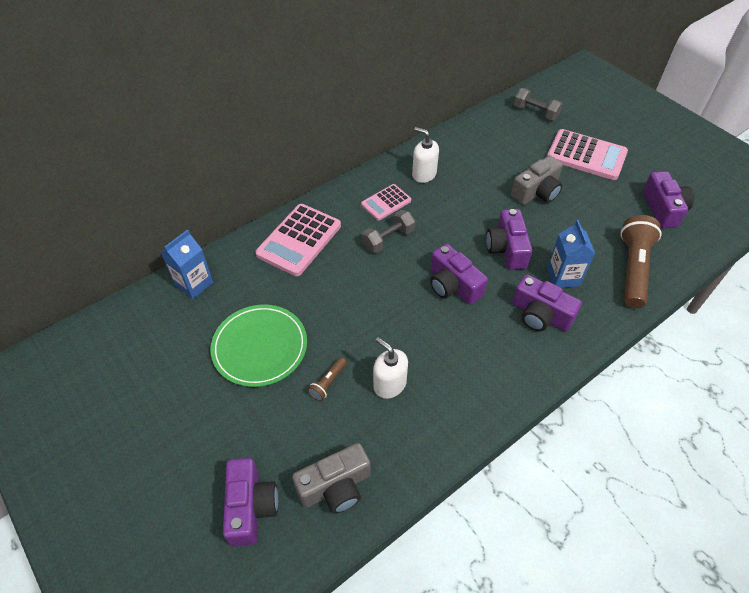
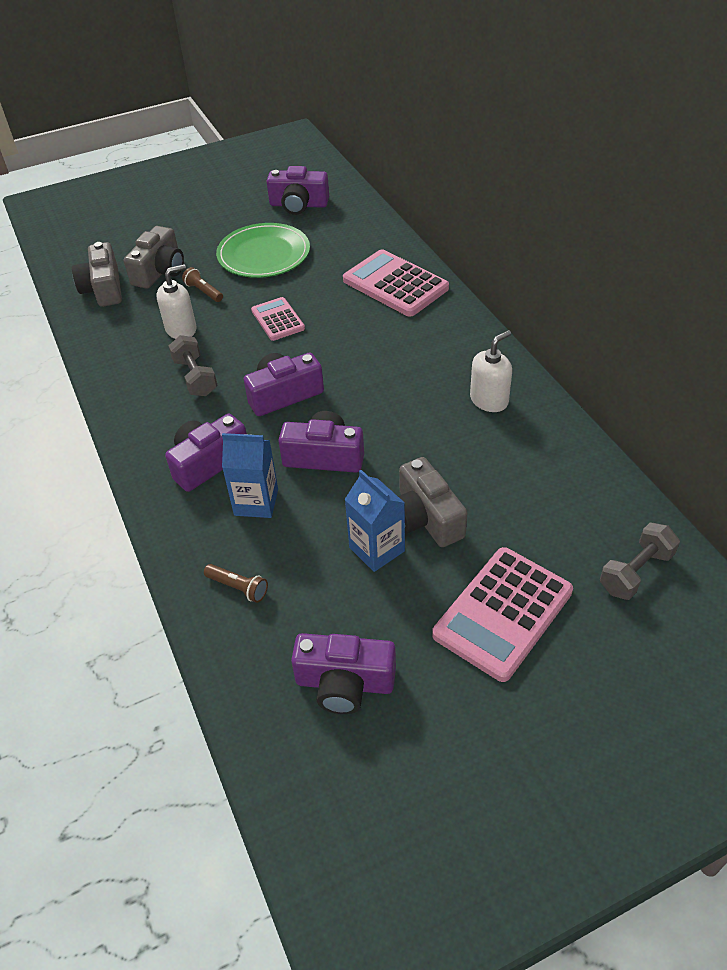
camera: 105 degrees right, 5 degrees down
blue carton [161,229,213,299] -> blue carton moved to [345,470,405,572]
purple camera [223,458,278,547] -> purple camera moved to [267,166,329,215]
pink calculator [361,184,411,221] -> pink calculator moved to [251,297,305,341]
grey dumbbell [362,210,415,253] -> grey dumbbell moved to [169,335,218,396]
brown flashlight [620,215,662,308] -> brown flashlight [204,564,268,603], size x0.45
none -> grey camera [124,226,184,289]

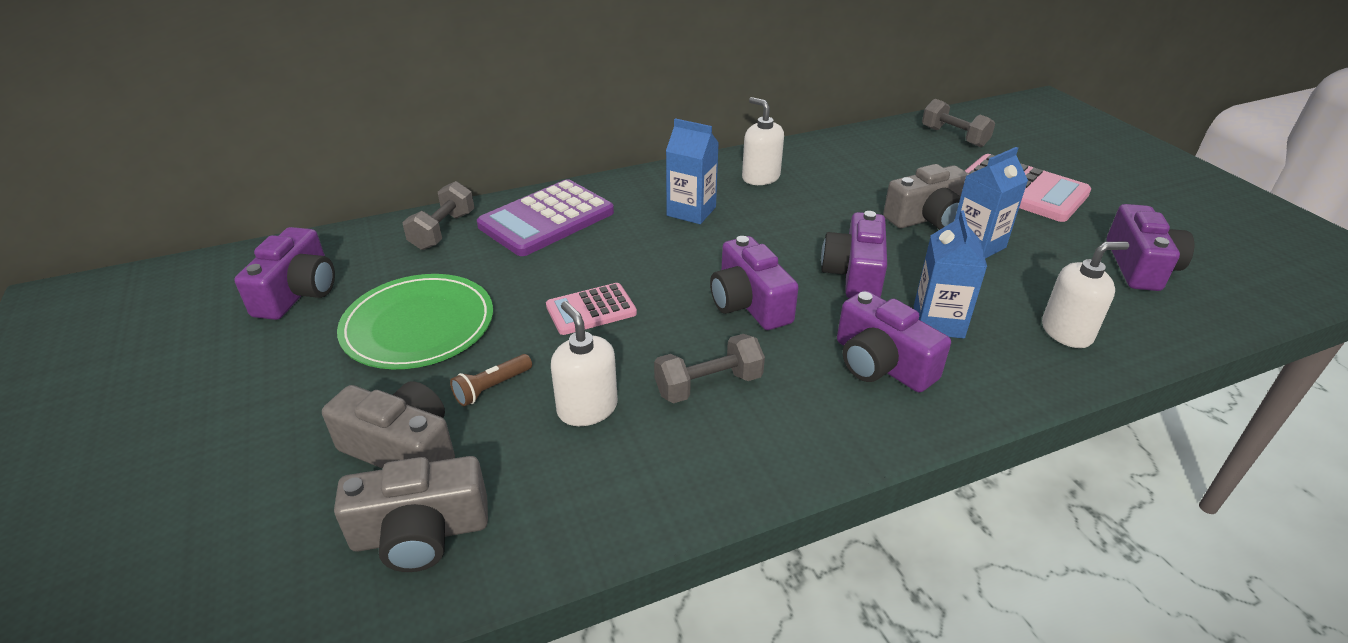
camera: 90 degrees left, 10 degrees down
brown flashlight [204,564,268,603] -> white soap dispenser [1042,242,1129,348]
pink calculator [343,249,449,317] -> purple calculator [477,179,614,256]
none -> grey dumbbell [402,181,475,250]
none -> blue carton [666,118,719,224]

